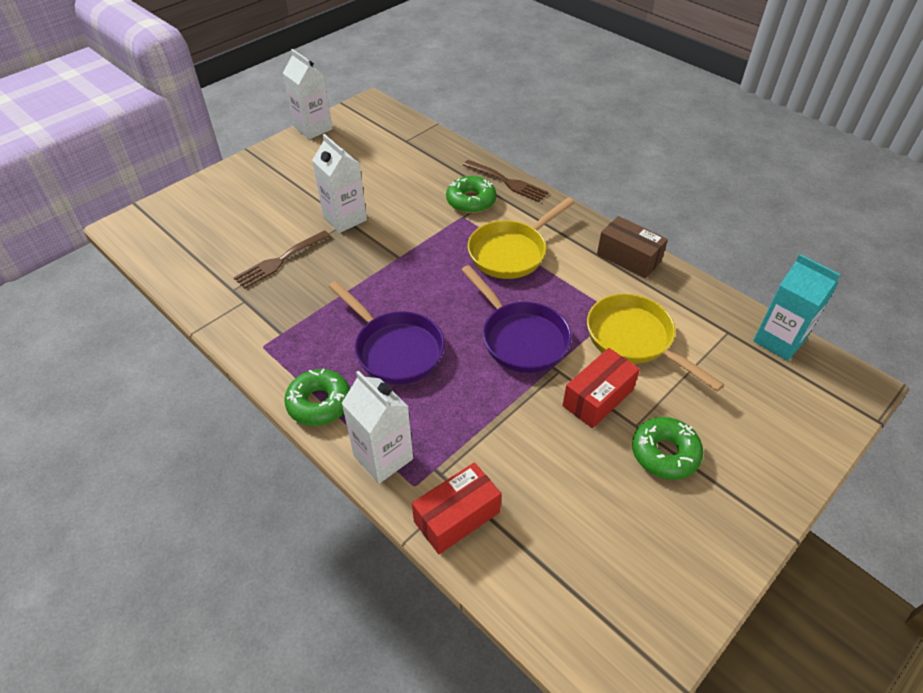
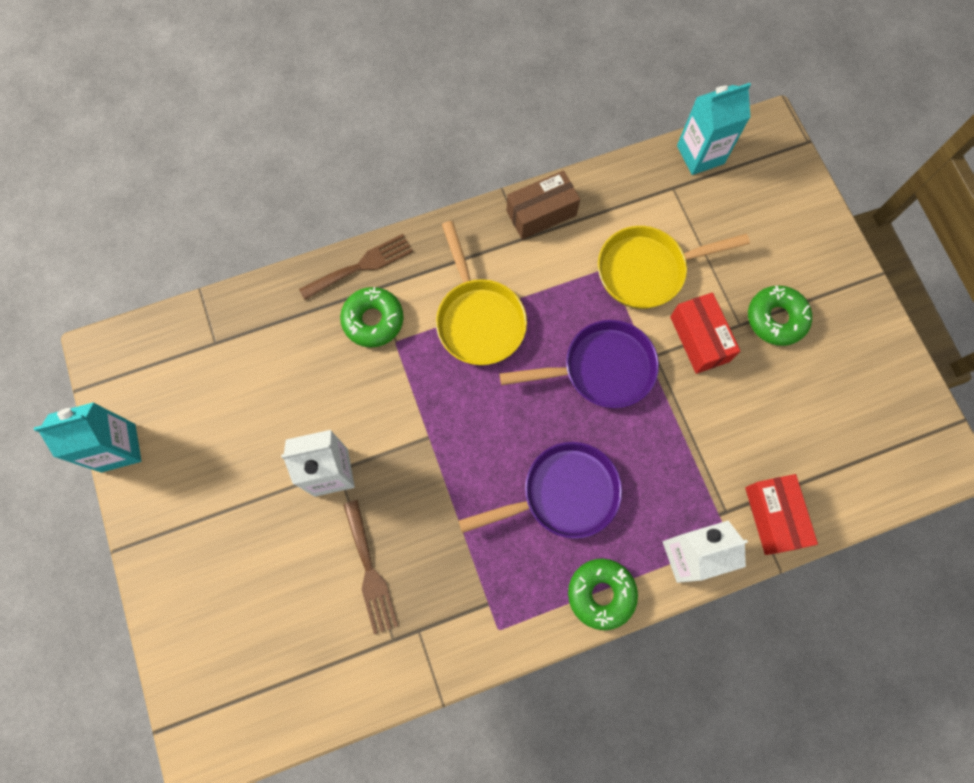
camera: 65 degrees left, 25 degrees up
white carton [283,49,333,139] -> turquoise carton [34,402,141,472]

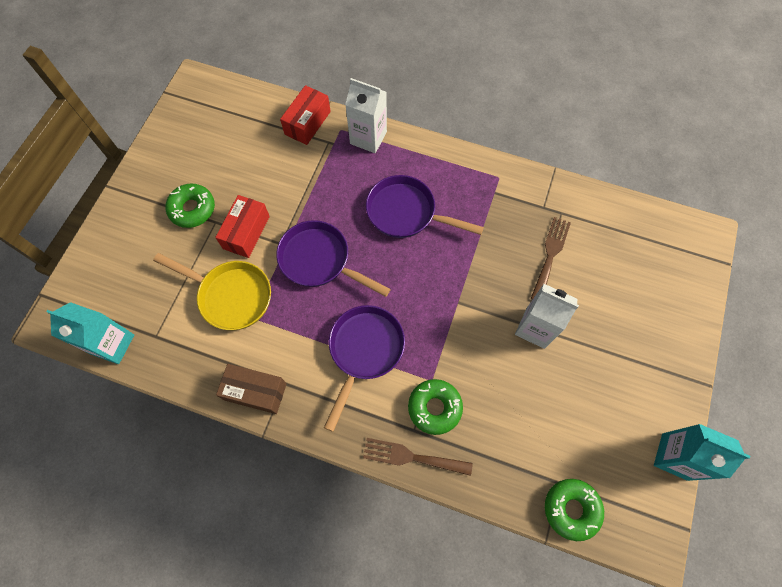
camera: 140 degrees left, 5 degrees down
yellow pan [436,221,527,365] -> purple pan [324,305,405,432]
green donut [568,559,638,630] -> green donut moved to [545,479,604,541]

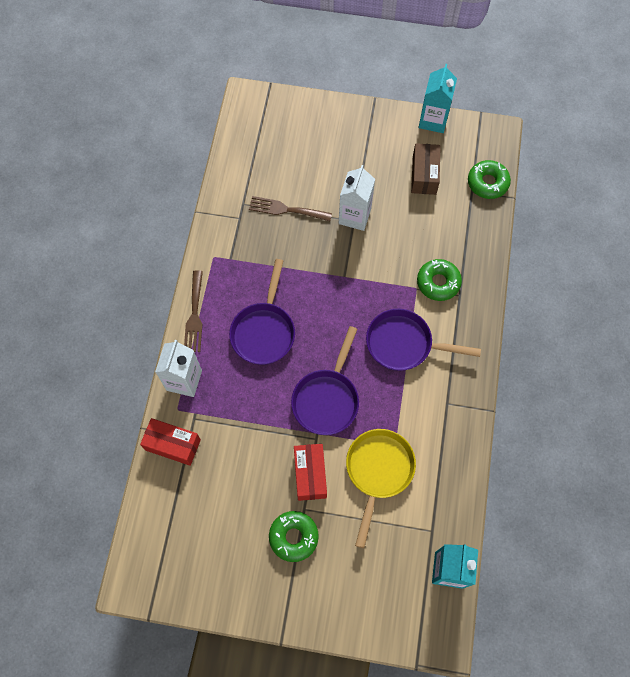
camera: 100 degrees left, 0 degrees up
red box [215,195,270,258] -> red box turned 75 degrees clockwise [294,444,327,501]
brown box [216,364,287,414] -> brown box moved to [411,143,441,195]
brown fork [363,438,473,476] -> brown fork moved to [184,270,203,352]

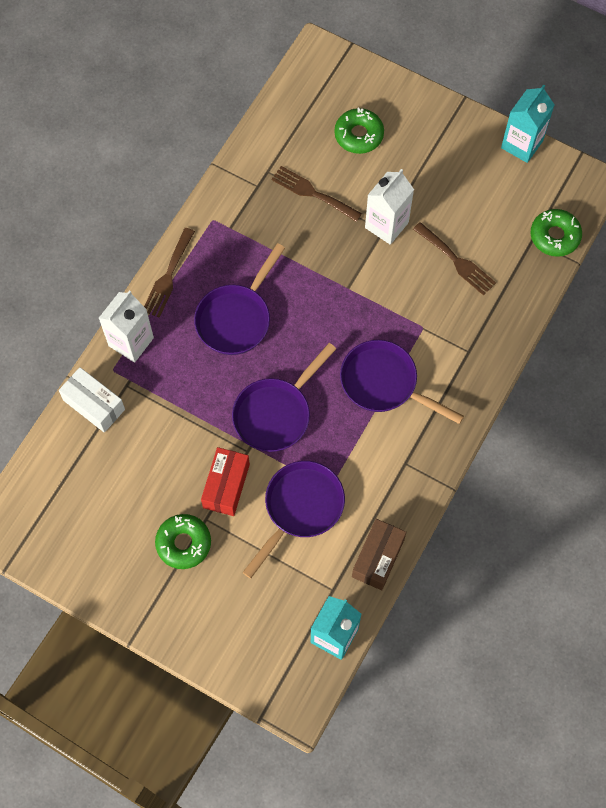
camera: 20 degrees right, 0 degrees up
red box [140,418,201,466] -> white box [59,367,125,433]
yellow pan [346,429,416,548] -> purple pan [242,461,345,579]
brown box [411,143,441,195] -> brown box moved to [352,519,406,590]
green donut [417,259,462,301] -> green donut moved to [334,108,384,154]
none -> brown fork [413,222,496,296]

